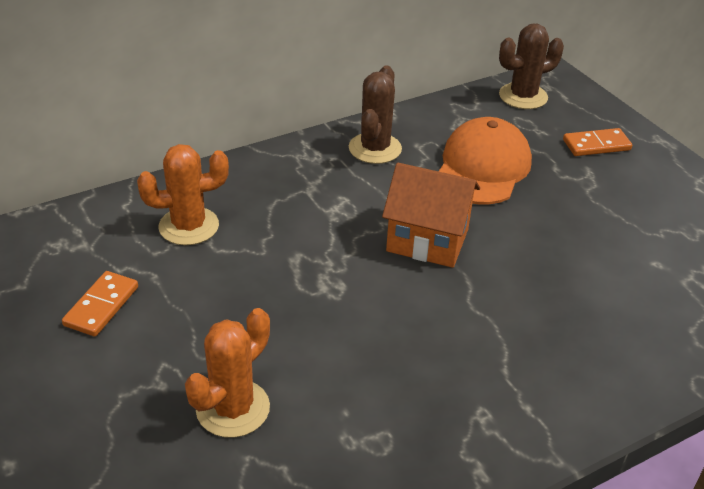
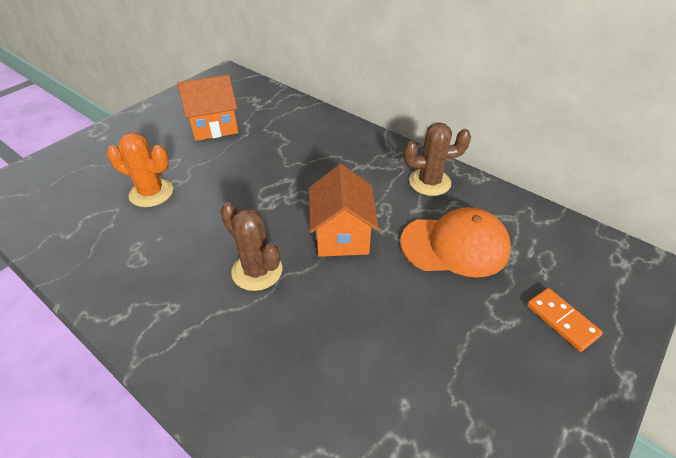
camera: 70 degrees right, 5 degrees up
orange domino [62,271,138,337] -> orange house [177,75,238,141]
orange cactus [137,144,229,245] -> none
brown cactus [499,24,564,109] -> brown cactus moved to [220,202,282,291]

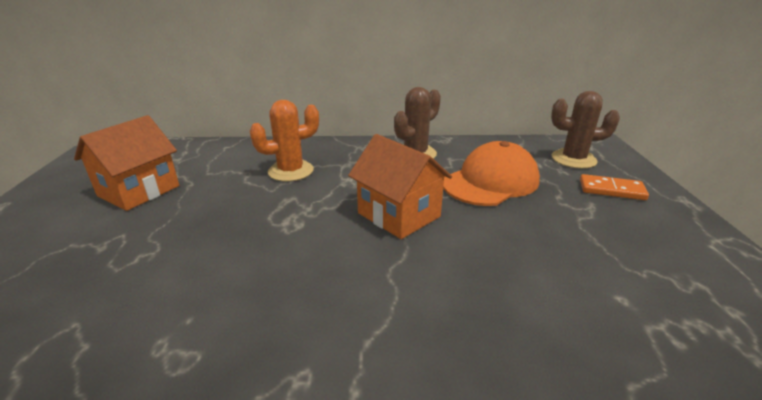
camera: 40 degrees left, 15 degrees down
orange cactus [107,133,173,207] -> orange cactus moved to [250,100,319,182]
brown cactus [220,202,282,291] -> brown cactus moved to [551,91,620,169]

